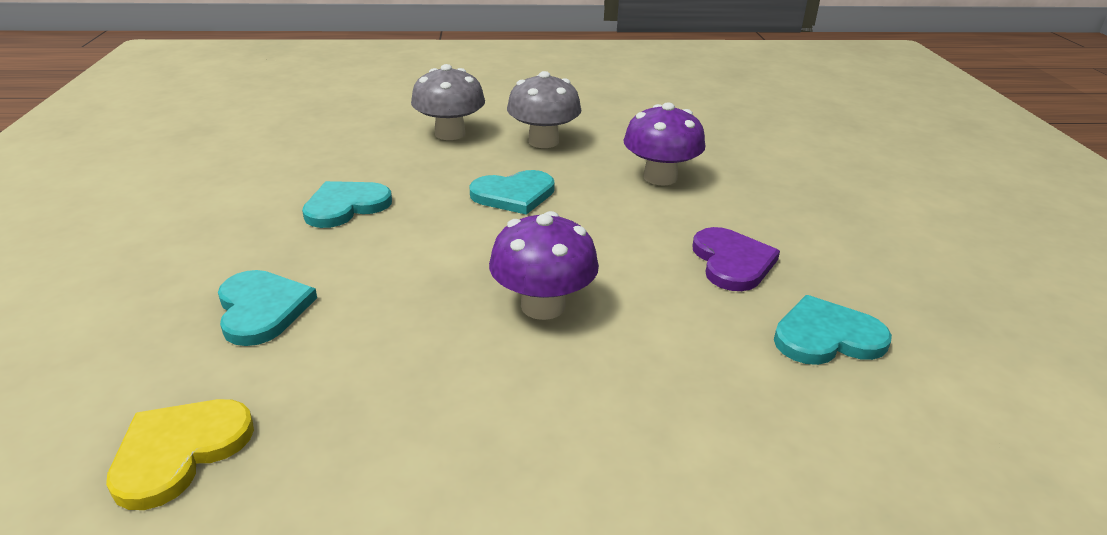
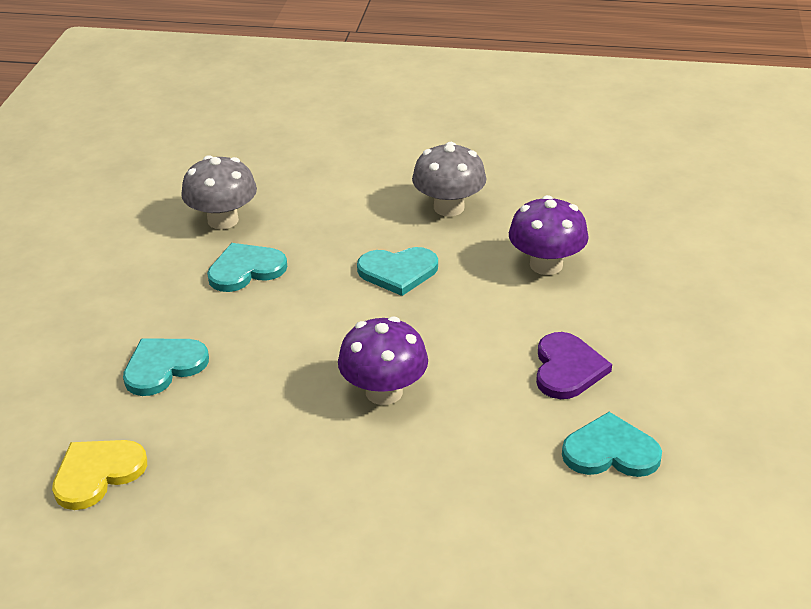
camera: 15 degrees right, 5 degrees up
turquoise heart [218,270,317,346] -> turquoise heart turned 120 degrees counterclockwise [123,339,209,396]
grey mushroom [411,64,485,140] -> grey mushroom moved to [181,155,257,229]

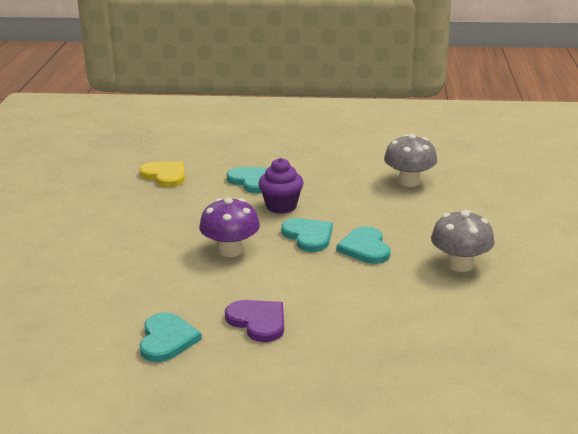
camera: 85 degrees right, 10 degrees down
turquoise heart [207,243,287,292] -> turquoise heart moved to [281,218,333,252]
purple mushroom [509,195,589,275] -> none
purple heart [536,332,612,399] -> purple heart turned 135 degrees counterclockwise [225,300,284,342]
none -> purple cupcake [258,158,304,214]

